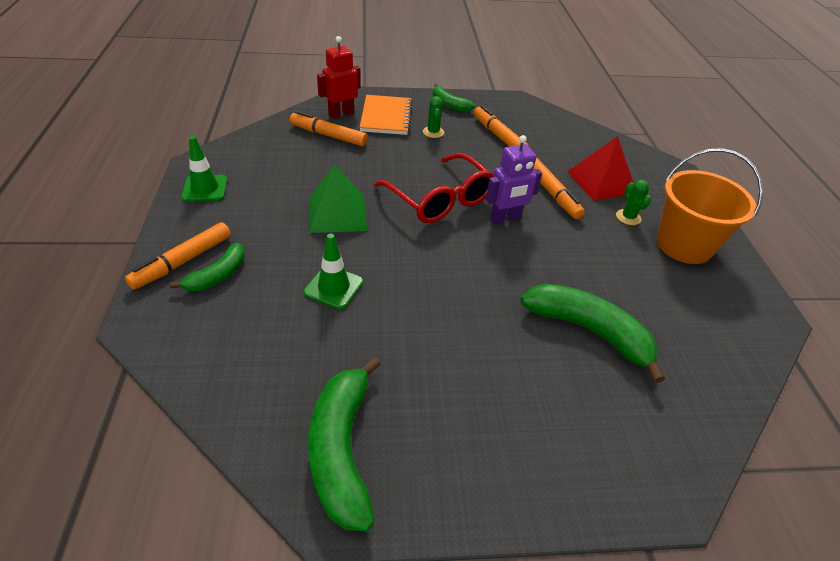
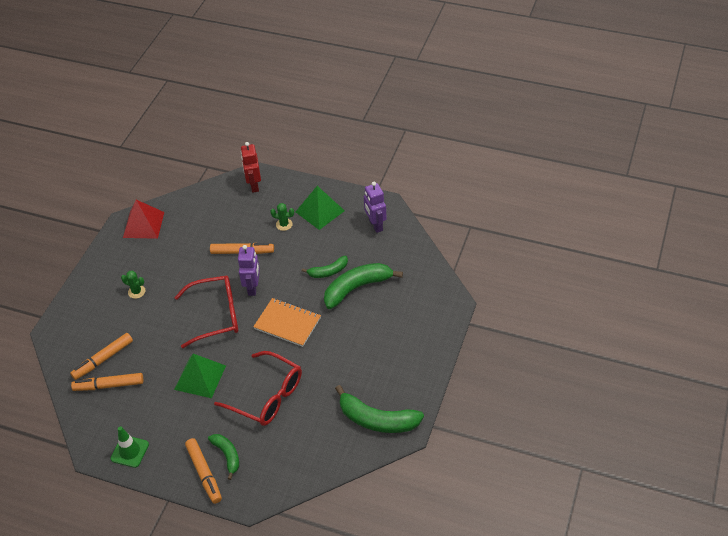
camera: 60 degrees left, 5 degrees up
green traffic cone [304,233,363,309] -> red glasses [214,351,302,426]
red robot [317,36,361,119] -> red robot moved to [241,142,261,193]
orange notebook [359,95,413,135] -> orange notebook moved to [253,298,321,347]
green banana [433,84,475,112] -> green banana moved to [302,256,348,278]
orange marker [474,105,529,147] -> orange marker moved to [71,373,143,391]
red pyramid [567,136,633,201] -> red pyramid moved to [123,200,164,239]
orange bucket [657,148,763,264] -> green pyramid [296,186,345,230]
none -> purple robot [364,182,387,233]

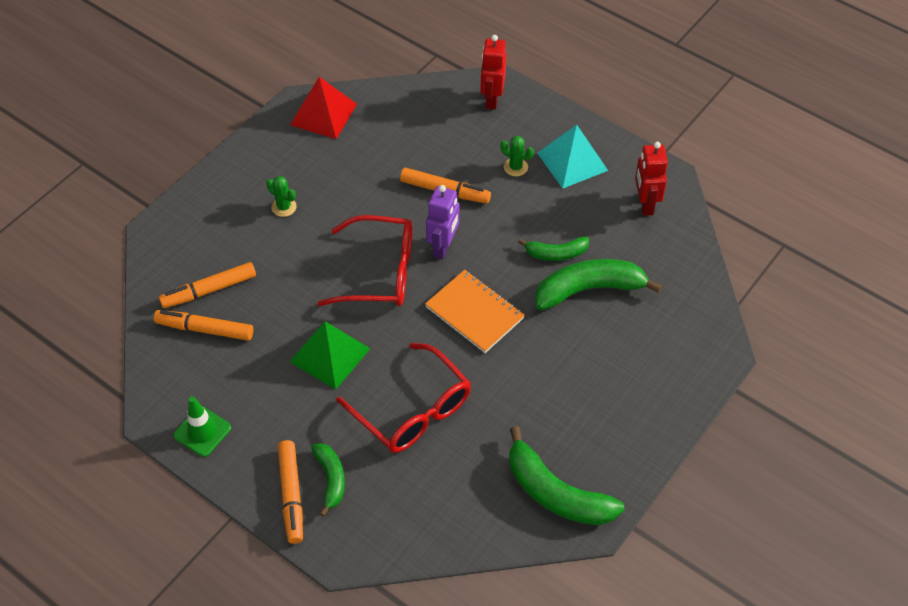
camera: 15 degrees right, 5 degrees up
green pyramid [296,186,345,230] -> turquoise pyramid [537,125,608,189]
purple robot [364,182,387,233] -> red robot [635,142,668,216]

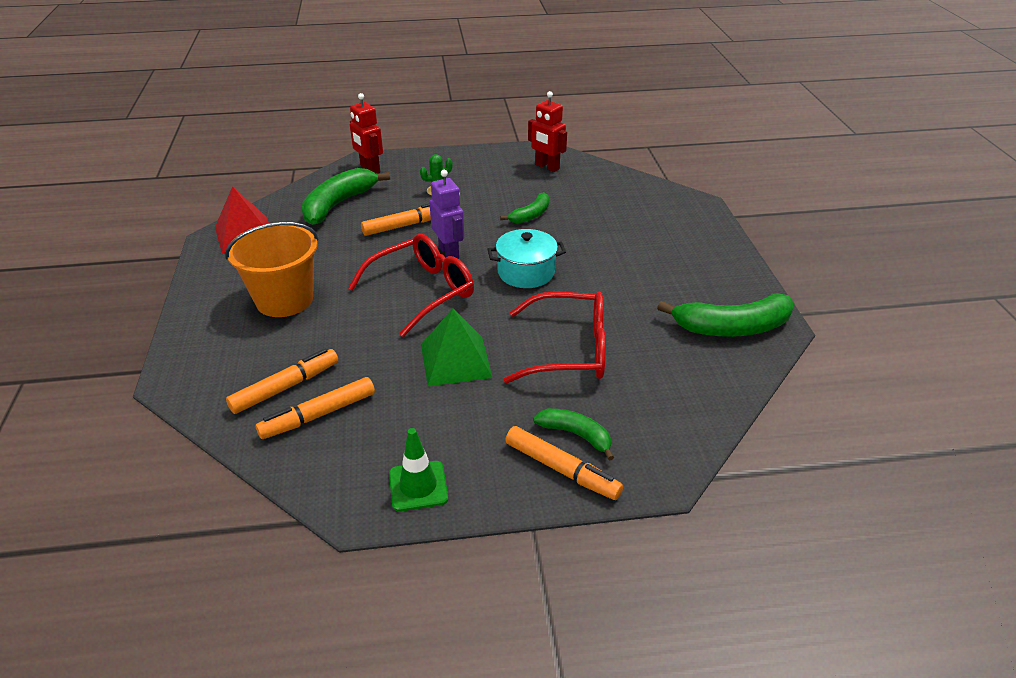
camera: 45 degrees left, 15 degrees down
orange marker [159,262,256,308] -> orange marker turned 150 degrees counterclockwise [226,348,338,414]
green cactus [266,176,297,217] -> orange bucket [225,222,319,317]
orange notebook [425,270,525,353] -> turquoise pot [487,229,566,288]
green banana [535,259,662,310] -> green banana moved to [301,168,390,225]
turquoise pyramid [537,125,608,189] -> none

